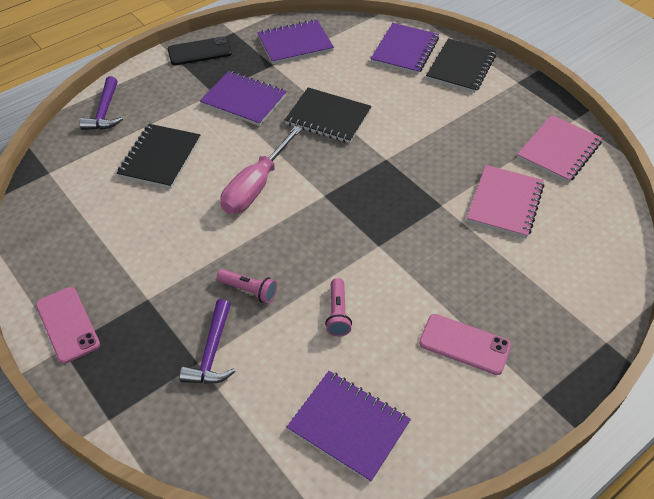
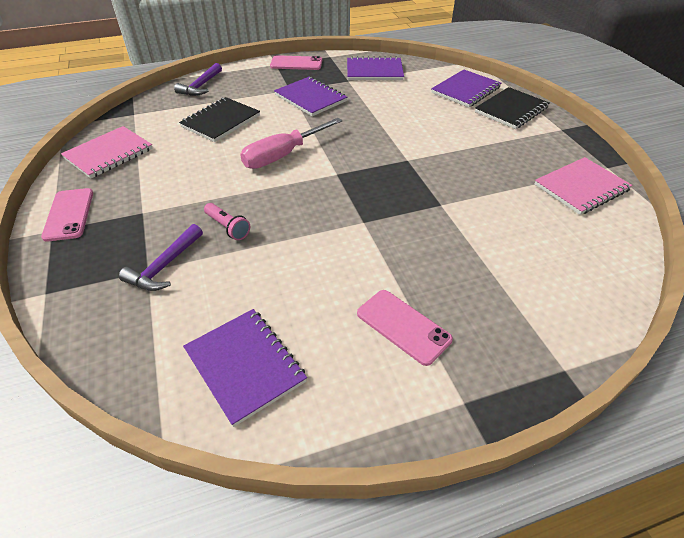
camera: 20 degrees right, 5 degrees down
black phone [168,36,232,65] -> pink phone [270,55,322,70]
black notebook [285,88,371,143] -> none
pink flashlight [325,278,352,337] -> none
pink notebook [466,165,544,238] -> pink notebook moved to [61,126,153,178]

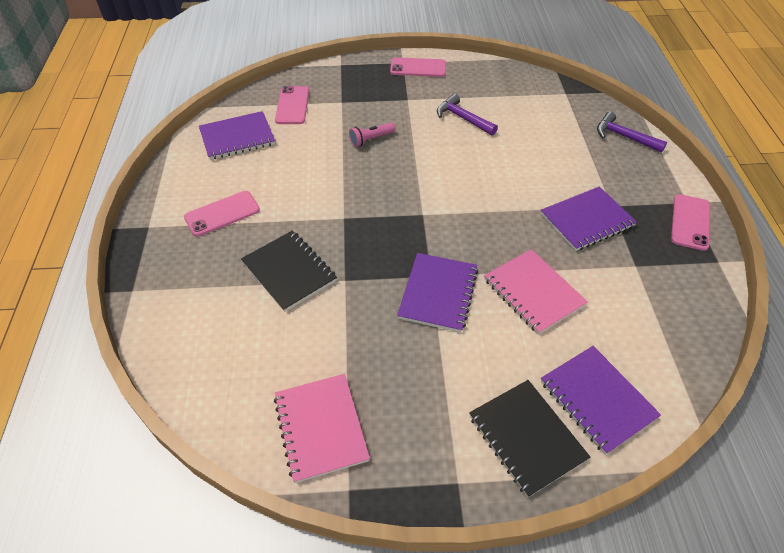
camera: 105 degrees right, 5 degrees up
pink notebook [61,126,153,178] -> pink notebook moved to [484,249,588,335]
purple hammer [119,224,203,291] -> purple hammer moved to [437,94,498,136]
black notebook [179,97,260,142] -> black notebook moved to [241,230,337,312]
pink screwdriver [240,118,342,169] -> none
purple notebook [347,56,404,80] -> purple notebook moved to [397,253,478,332]
none -> pink phone [275,86,309,124]

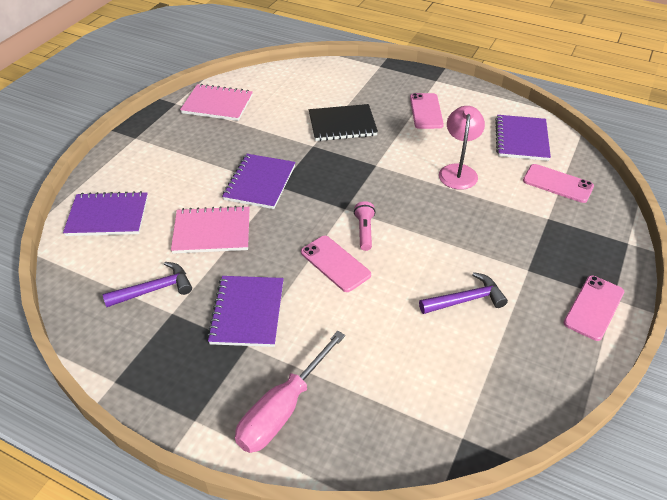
camera: 120 degrees right, 5 degrees down
pink flashlight [349,122,395,147] -> pink flashlight moved to [354,201,376,251]
purple notebook [397,253,478,332] -> purple notebook turned 60 degrees clockwise [222,154,295,209]
black notebook [469,380,590,497] -> none
purple hammer [597,112,667,153] -> purple hammer moved to [103,262,192,307]
pink phone [671,194,710,251] -> pink phone moved to [301,236,371,292]
none -> pink screwdriver [235,331,345,453]
none -> pink lamp [439,106,485,190]

